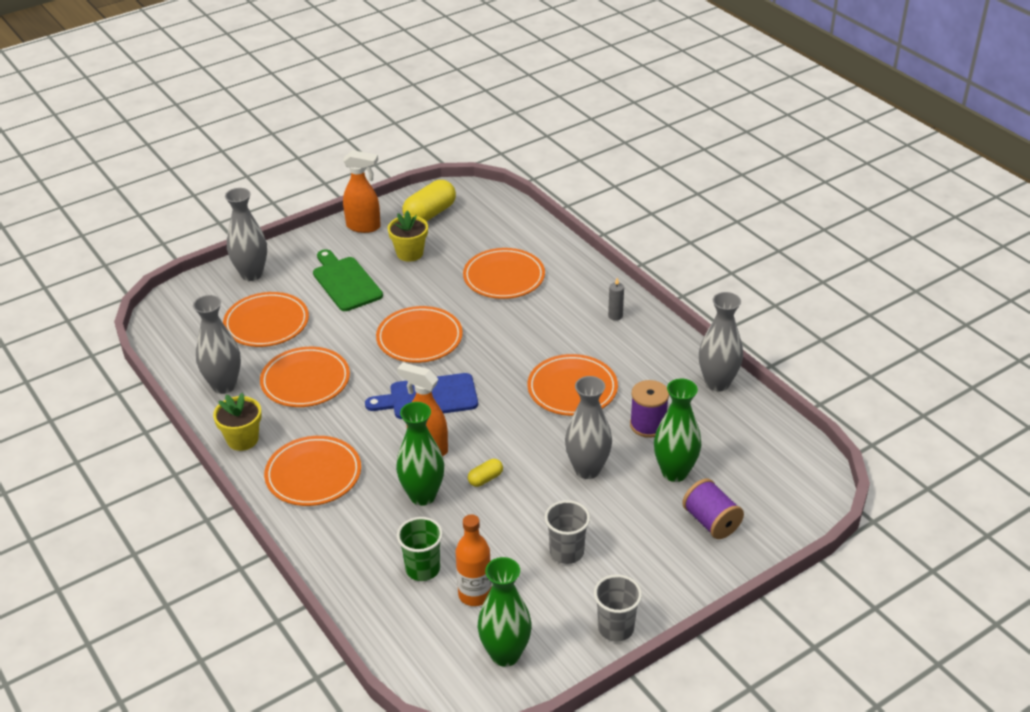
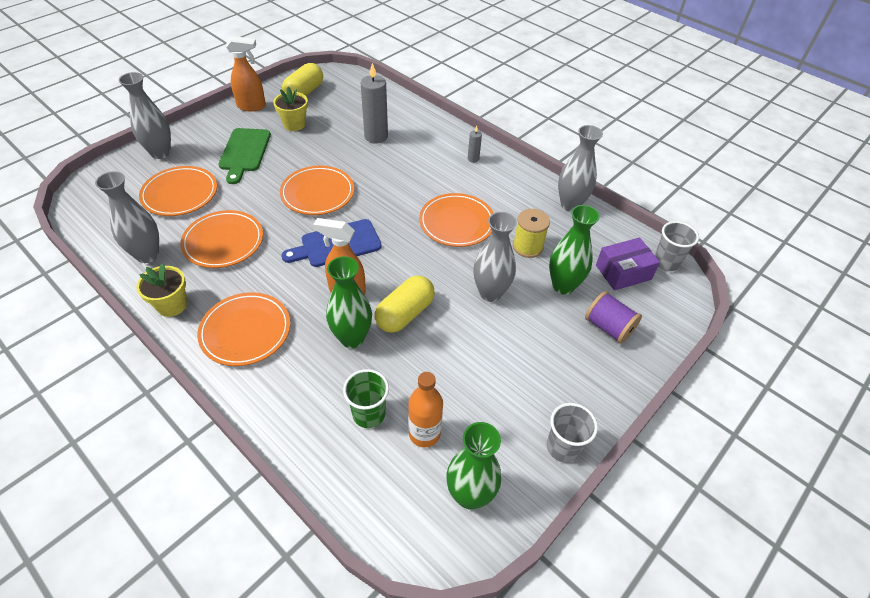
camera: 15 degrees left, 10 degrees up
green cutting board [313,249,383,311] -> green cutting board turned 135 degrees counterclockwise [218,128,271,184]
orange plate [463,248,545,299] -> grey candle [361,63,388,144]
yellow capsule [468,459,503,487] -> yellow capsule [375,275,435,333], size x2.02
grey cup [545,500,590,564] -> grey cup moved to [655,221,699,271]
purple spool [630,380,669,438] -> yellow spool [513,209,550,258]
none -> purple box [596,237,660,291]

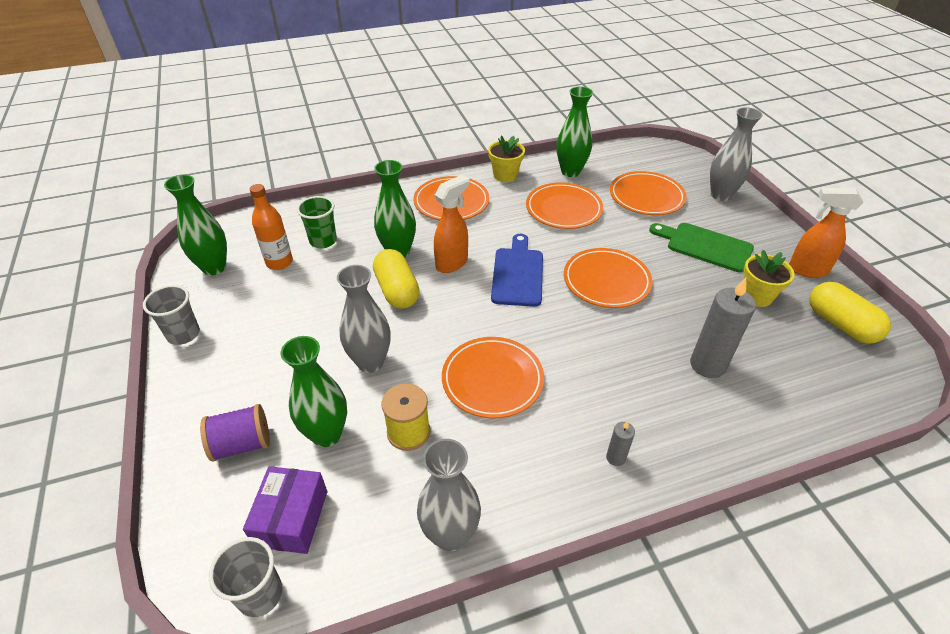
camera: 120 degrees right, 5 degrees down
grey vase [95,171,159,263] -> green vase [557,86,593,177]
orange spray bottle [226,36,266,112] -> orange spray bottle turned 75 degrees clockwise [789,188,864,278]

